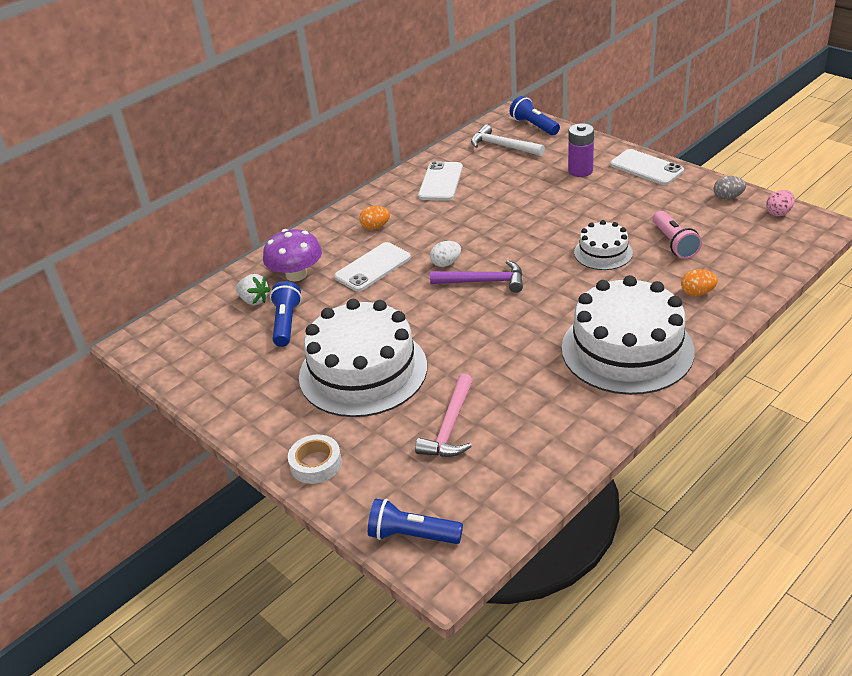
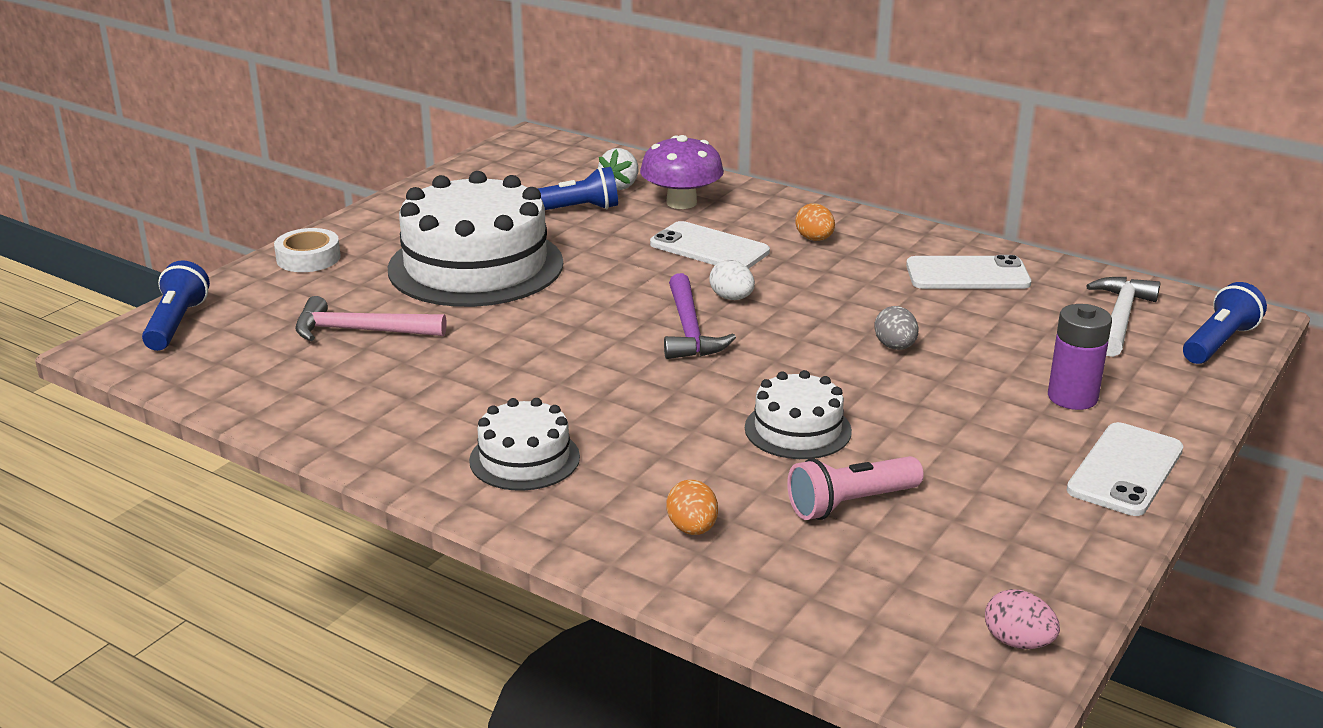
camera: 75 degrees right, 10 degrees down
white cake [562,275,695,395] -> white cake [469,398,580,491], size x0.50
grey egg [714,176,746,200] -> grey egg moved to [874,306,918,350]

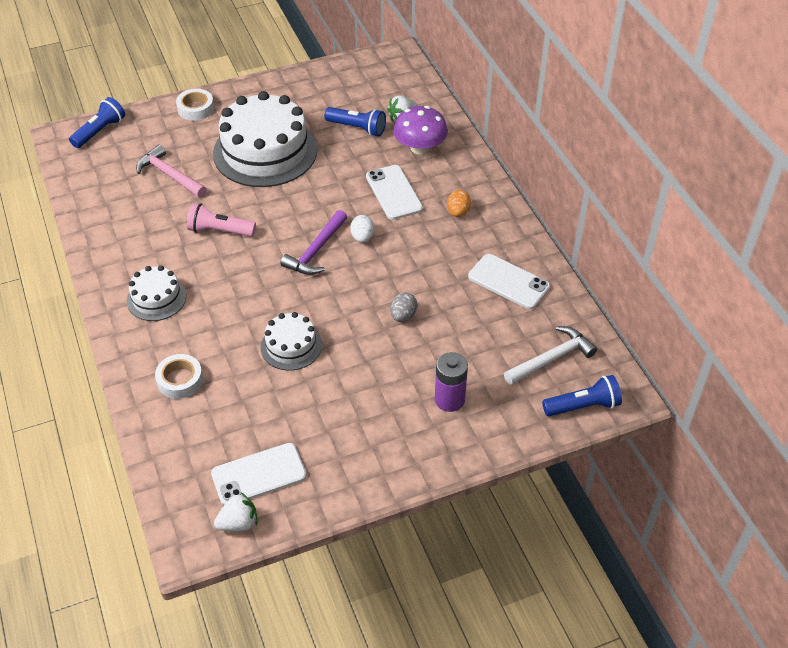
camera: 35 degrees right, 20 degrees up
orange egg [666,480,718,535] -> white tape [155,354,203,399]
pink flashlight [787,456,924,520] -> pink flashlight moved to [187,203,256,237]
pink egg [985,589,1060,649] -> white strawberry [214,493,257,531]
white phone [1067,422,1183,516] -> white phone moved to [211,443,307,505]

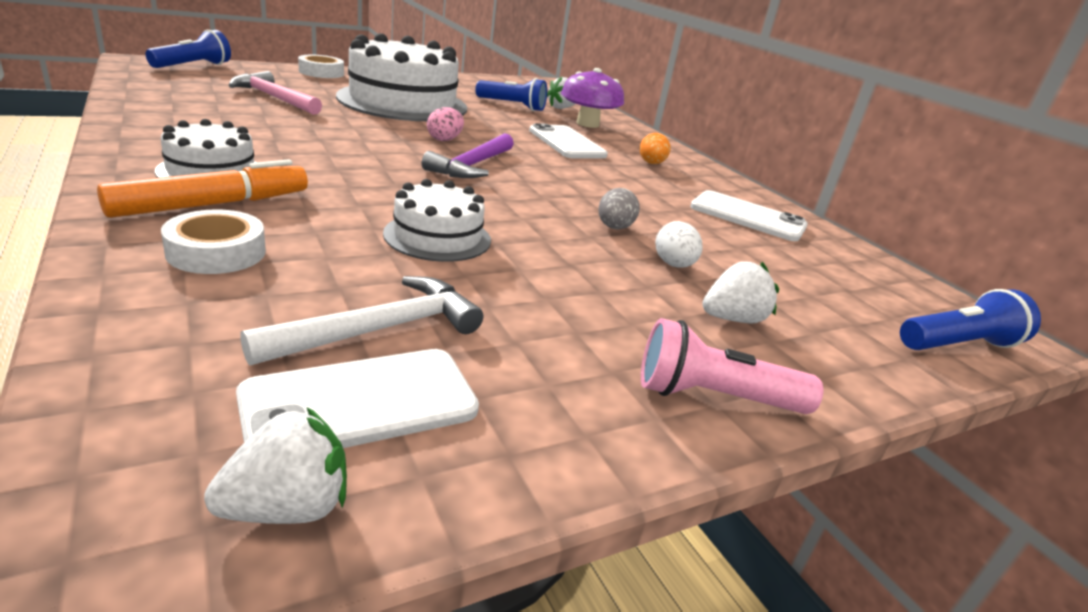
camera: 10 degrees left, 20 degrees down
pink flashlight [187,203,256,237] -> pink flashlight moved to [641,318,823,414]
white egg [350,215,374,243] -> white egg moved to [655,221,703,268]
purple battery [435,352,468,412] -> white strawberry [702,261,779,323]
white hammer [504,326,597,385] -> white hammer moved to [240,276,483,366]
none -> orange marker [97,159,308,218]
none -> pink egg [427,107,464,141]

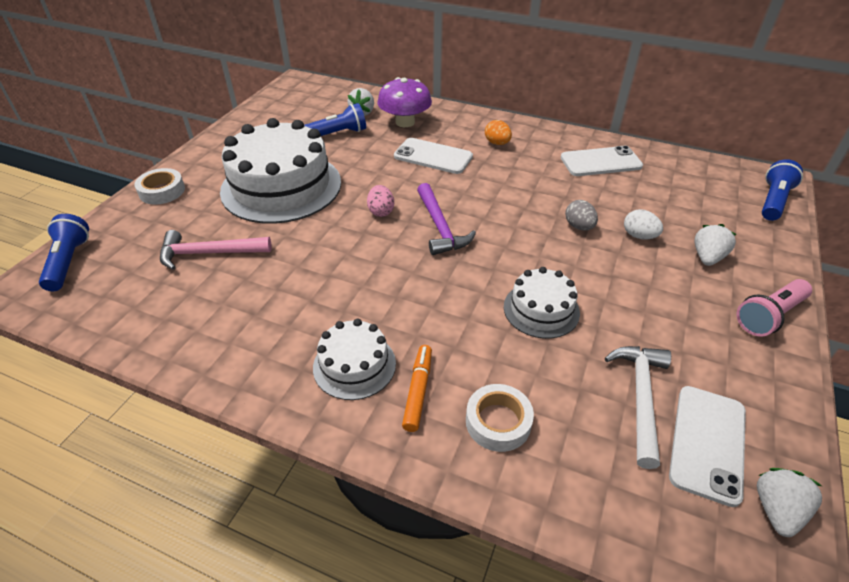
camera: 35 degrees left, 15 degrees up
orange marker [97,159,308,218] -> orange marker [402,345,432,432], size x0.66

